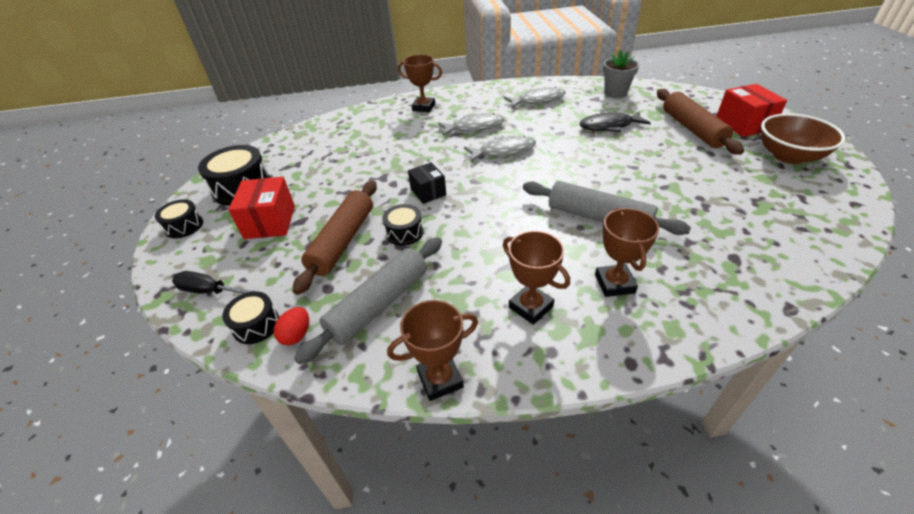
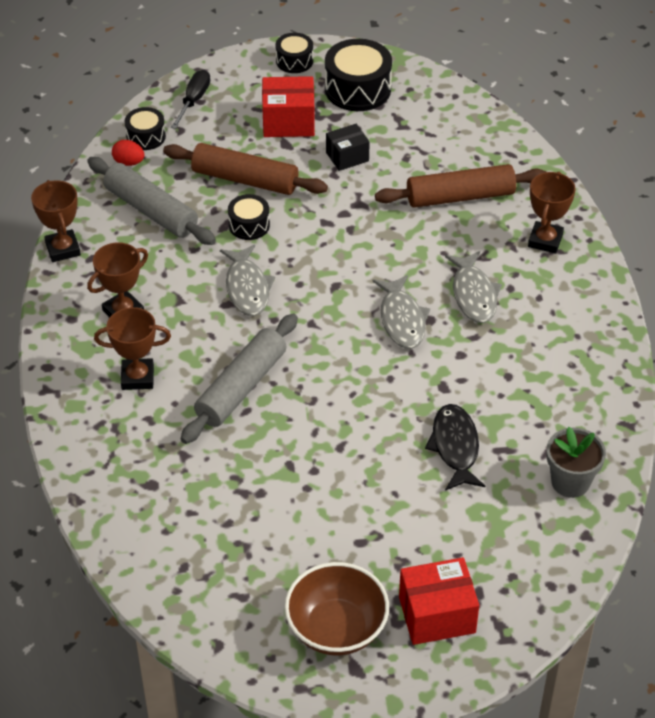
camera: 90 degrees right, 5 degrees up
black box [408,162,446,204] -> black box moved to [326,124,370,171]
grey fish [504,87,566,108] -> grey fish moved to [220,244,275,316]
brown rolling pin [657,89,744,155] -> brown rolling pin moved to [375,164,546,208]

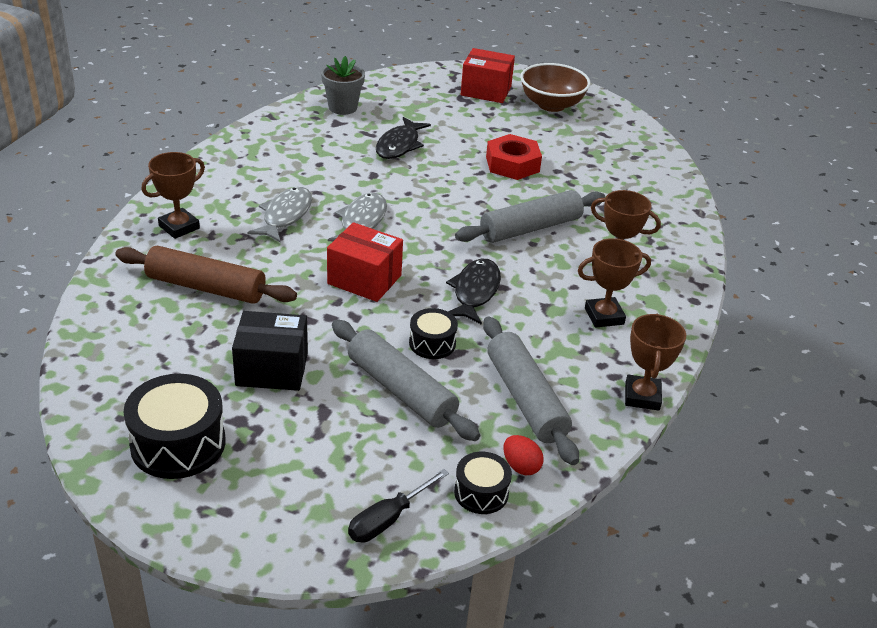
camera: 155 degrees left, 10 degrees down
brown rolling pin [163,143,328,195] -> grey rolling pin [332,320,480,441]
grey fish [220,244,275,316] -> black fish [446,259,501,325]
red box [262,76,315,137] -> red box moved to [327,222,403,302]
black drum [276,33,313,73] -> none
black box [326,124,370,171] -> black box [232,311,308,391], size x1.53
none -> red nut [486,134,542,180]

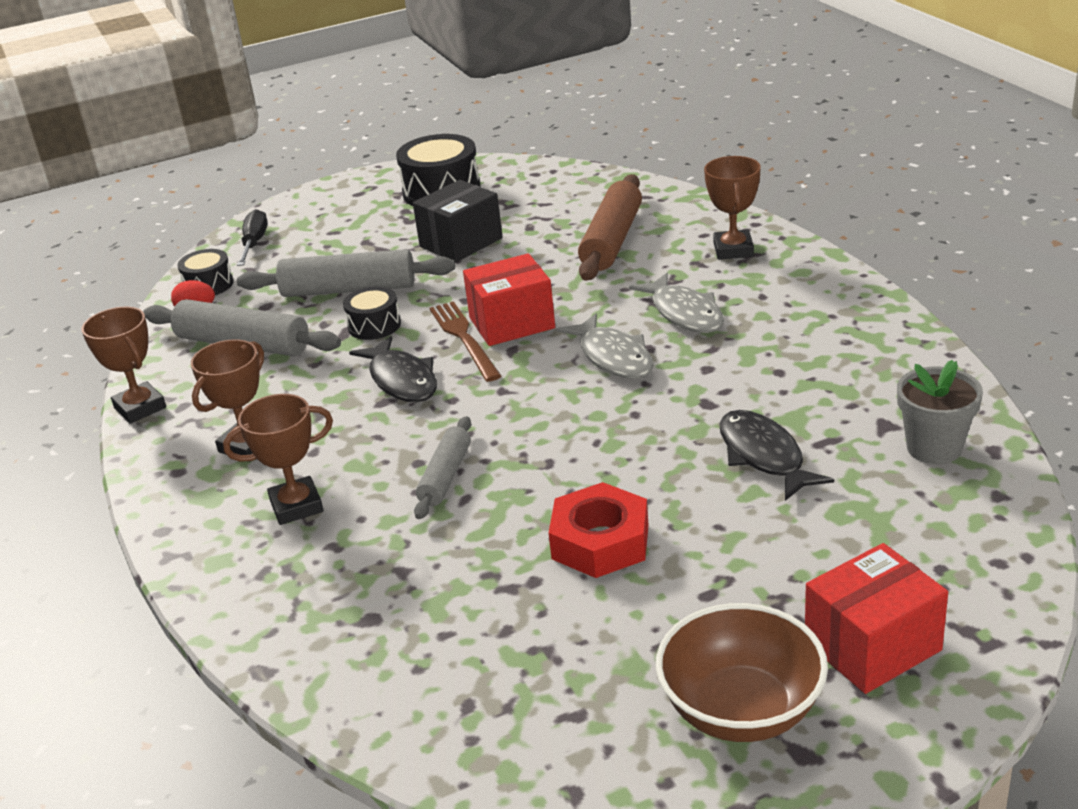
camera: 140 degrees right, 5 degrees down
brown rolling pin [116,246,297,304] -> brown rolling pin turned 45 degrees counterclockwise [578,174,642,281]
grey rolling pin [455,190,605,243] -> grey rolling pin [414,416,471,519], size x0.59
none -> brown fork [429,301,501,382]

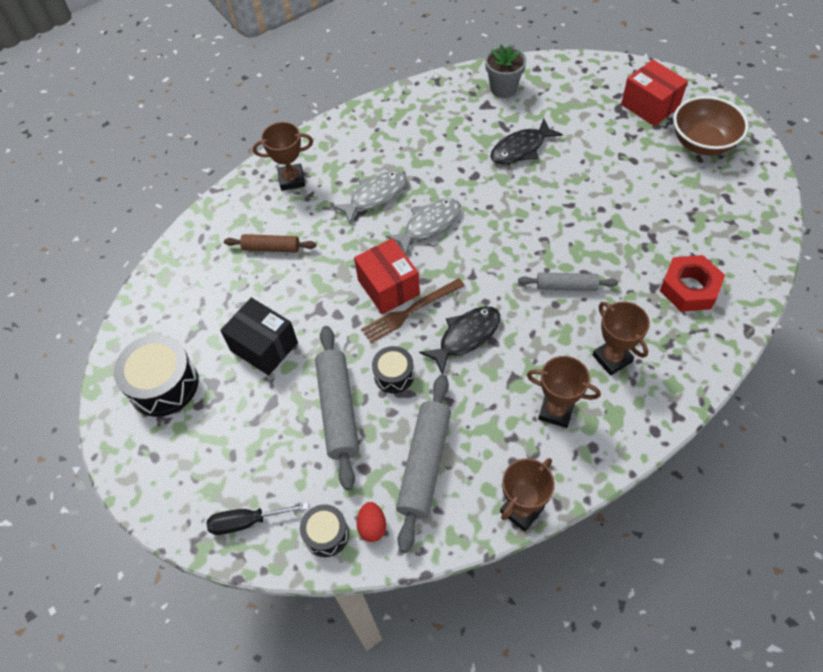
camera: 100 degrees left, 25 degrees up
red nut [549,482,649,578] -> red nut moved to [660,255,725,312]
brown rolling pin [578,174,642,281] -> brown rolling pin [224,234,316,252], size x0.59

